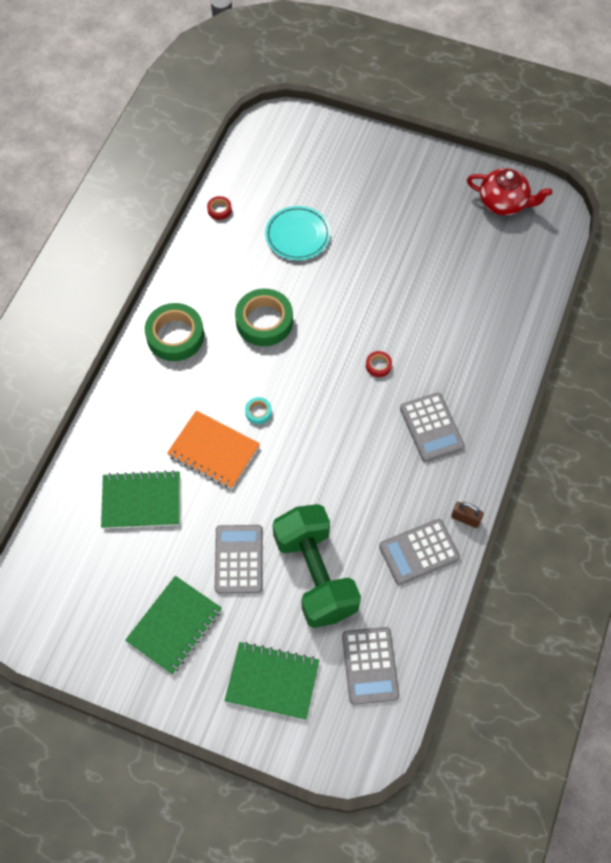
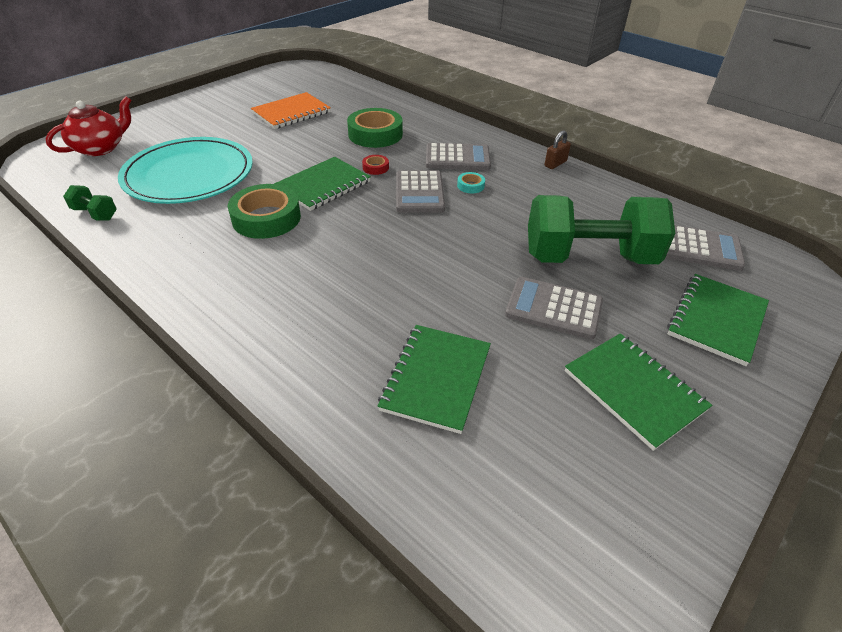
camera: 70 degrees left, 20 degrees down
green tape [145,303,204,361] -> green tape moved to [347,108,403,148]
orange notebook [167,410,260,489] -> orange notebook moved to [251,92,331,129]
red tape [207,196,232,220] -> green dumbbell [63,185,117,221]
turquoise tape [245,397,272,424] -> turquoise tape moved to [457,172,485,193]
turquoise plate [265,206,331,260] -> turquoise plate [118,137,253,204], size x1.74
grey calculator [379,519,460,585] -> grey calculator moved to [396,170,445,213]
red teapot [467,168,552,215] -> red teapot moved to [46,96,132,156]
none -> green notebook [274,157,371,211]

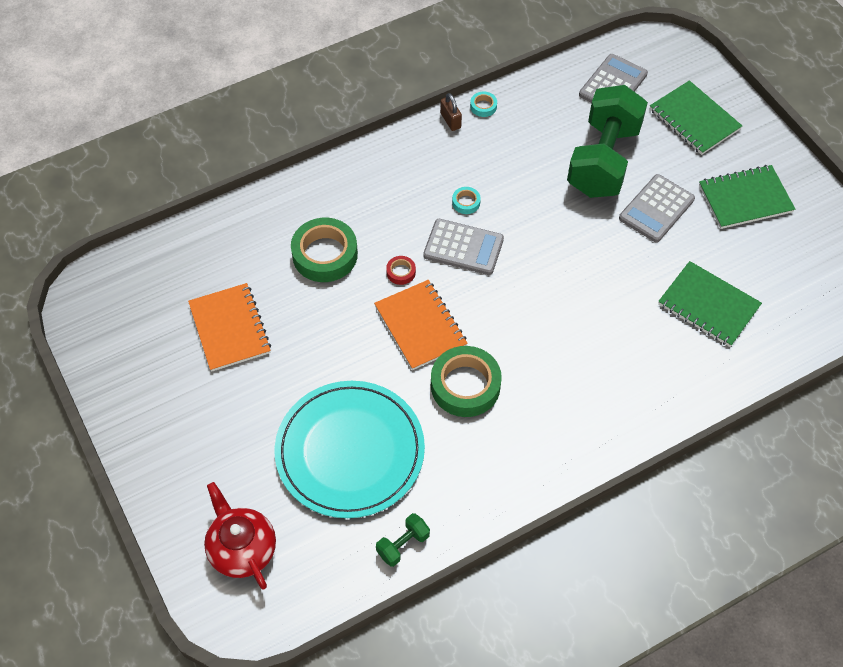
camera: 70 degrees left, 15 degrees up
green notebook [274,157,371,211] -> orange notebook [374,280,468,370]
grey calculator [426,143,491,170] -> none
none -> turquoise tape [470,91,497,117]

